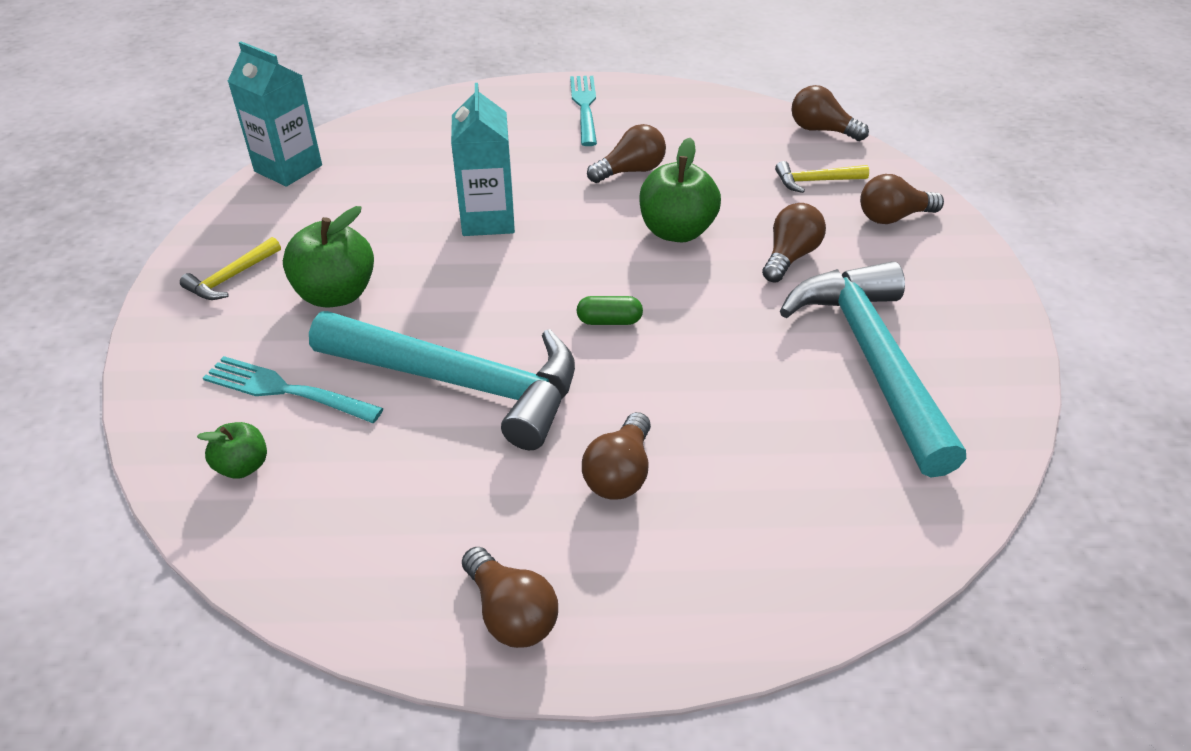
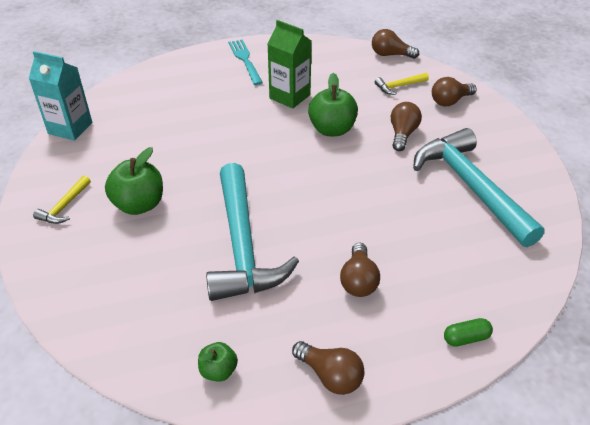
camera: 15 degrees left, 0 degrees up
green apple [197,422,267,479] -> green apple moved to [198,342,238,382]
turquoise fork [203,356,383,423] -> none
turquoise hammer [309,311,575,450] -> turquoise hammer turned 75 degrees clockwise [206,163,299,301]
turquoise carton [451,83,515,236] -> none
green capsule [577,296,643,325] -> green capsule moved to [444,318,493,347]
brown light bulb [587,124,666,183] -> green carton [268,20,312,109]

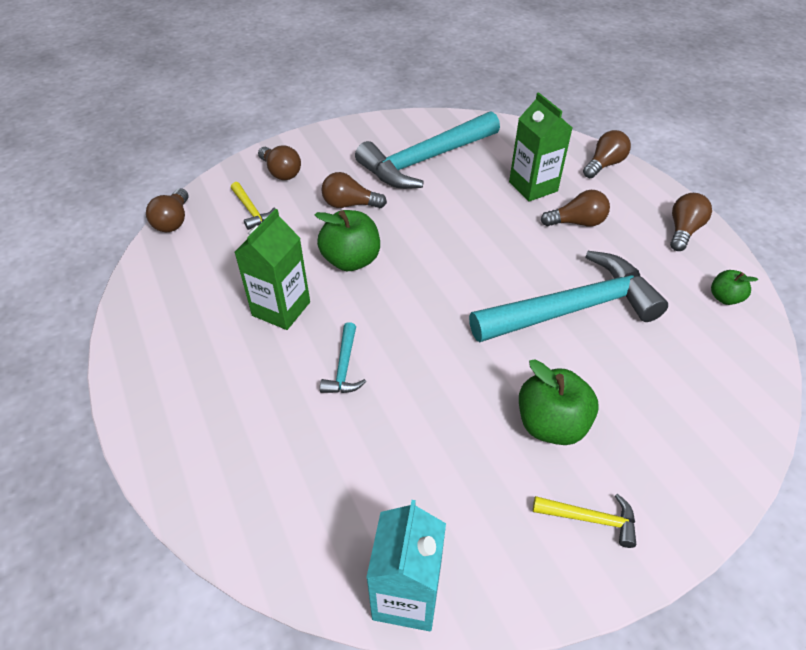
camera: 100 degrees left, 5 degrees up
turquoise fork [228,40,263,85] -> none
green capsule [444,318,493,347] -> brown light bulb [583,130,631,178]
none -> turquoise hammer [320,322,366,393]
none -> green carton [509,93,572,201]

